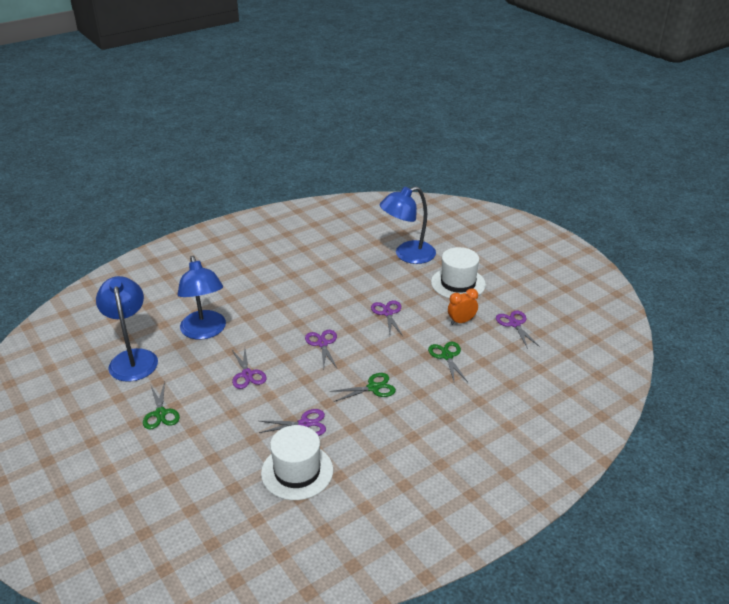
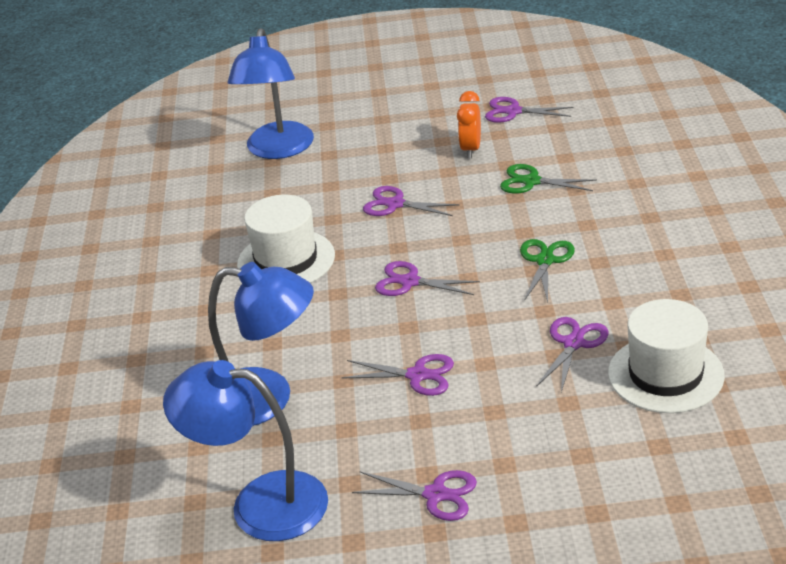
camera: 55 degrees left, 0 degrees up
green scissors [143,382,180,429] -> purple scissors [352,470,477,521]
white hat [431,247,486,298] -> white hat moved to [237,195,335,283]

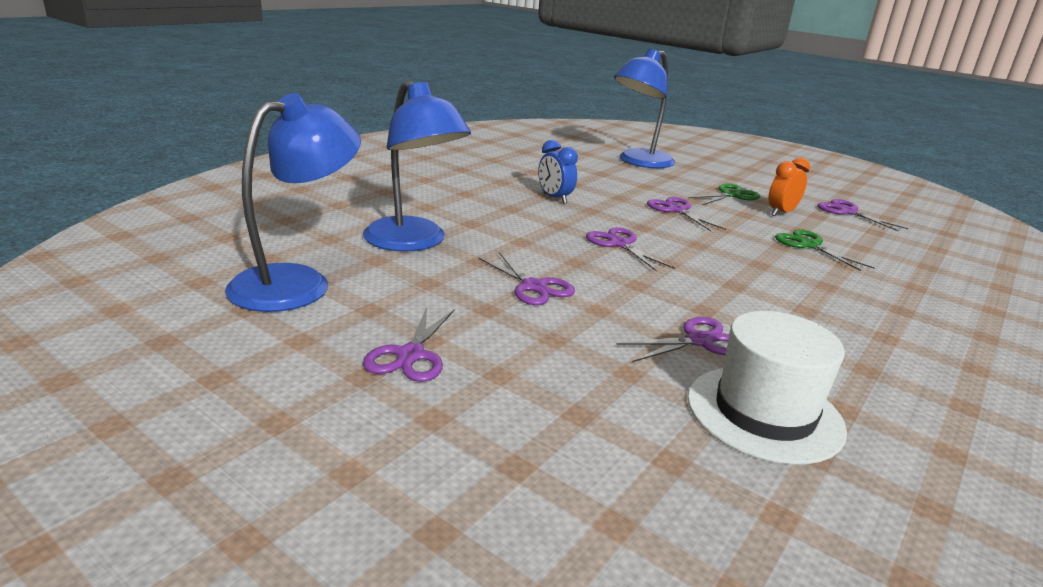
camera: 35 degrees right, 10 degrees down
blue lamp [163,360,328,541] -> blue lamp turned 75 degrees clockwise [225,93,361,312]
white hat [237,195,335,283] -> blue clock [538,140,578,204]
purple scissors [352,470,477,521] -> purple scissors turned 45 degrees clockwise [363,307,455,382]
green scissors [520,239,575,302] -> green scissors moved to [688,183,760,205]

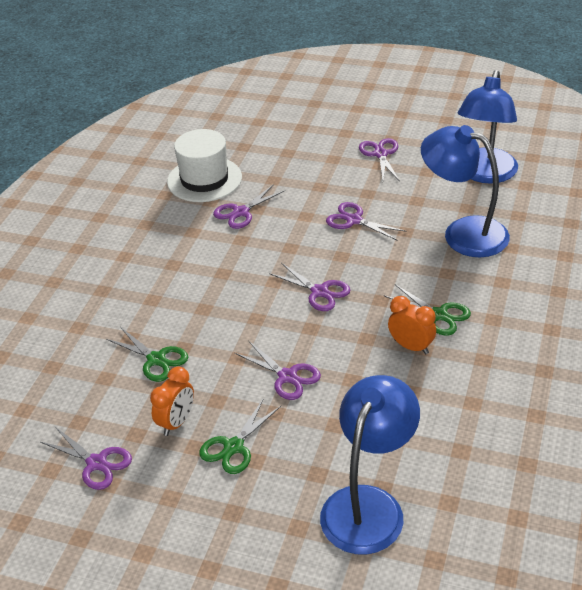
camera: 165 degrees right, 15 degrees up
blue clock [538,140,578,204] -> orange clock [388,296,436,354]
none -> green scissors [384,284,471,336]

